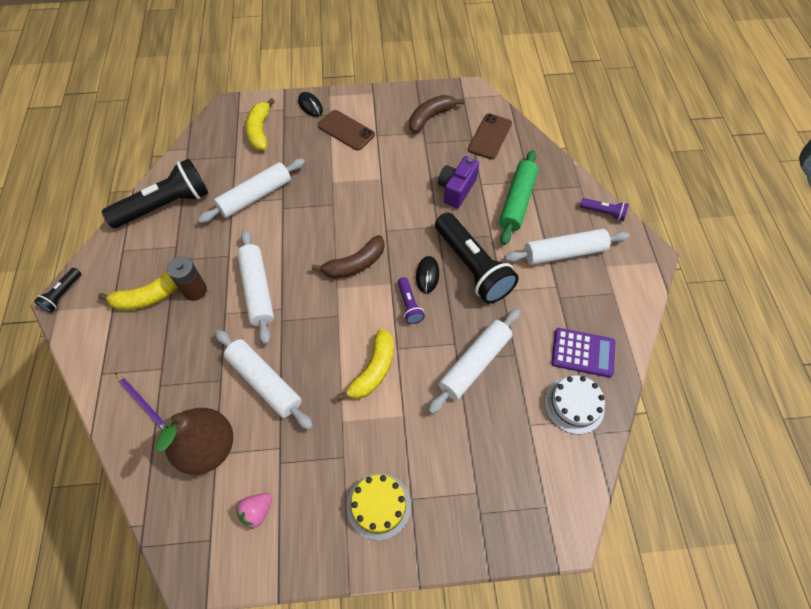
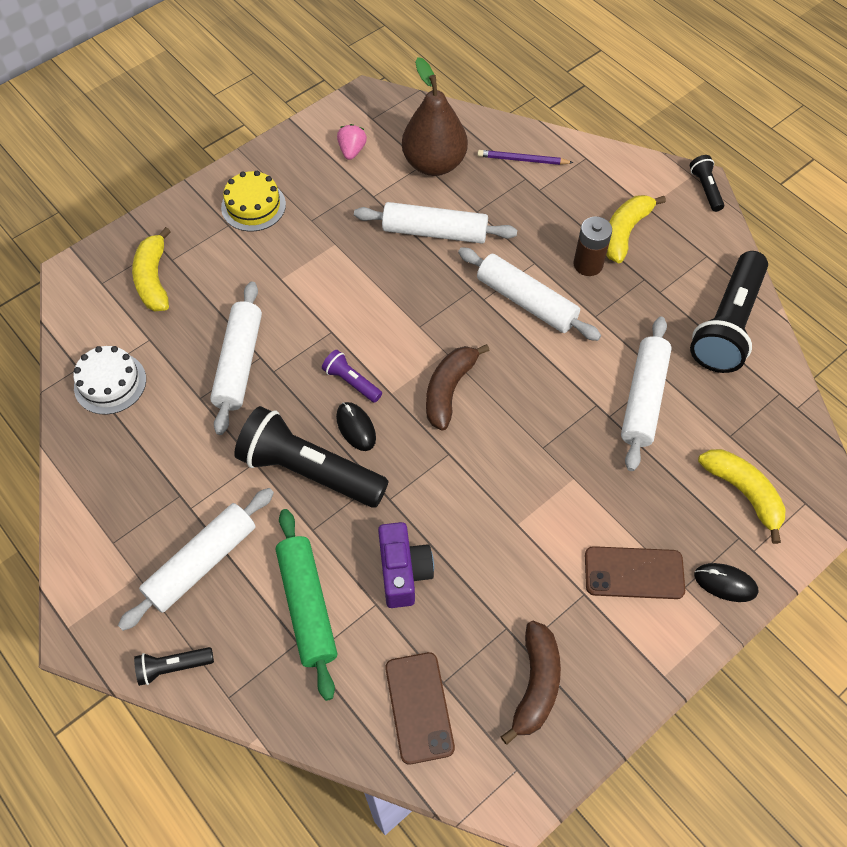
camera: 145 degrees right, 0 degrees up
yellow banana [337,329,393,401] -> yellow banana moved to [132,227,171,311]
purple calculator [551,328,615,378] -> none
purple flashlight [580,198,629,221] -> black flashlight [134,647,214,686]

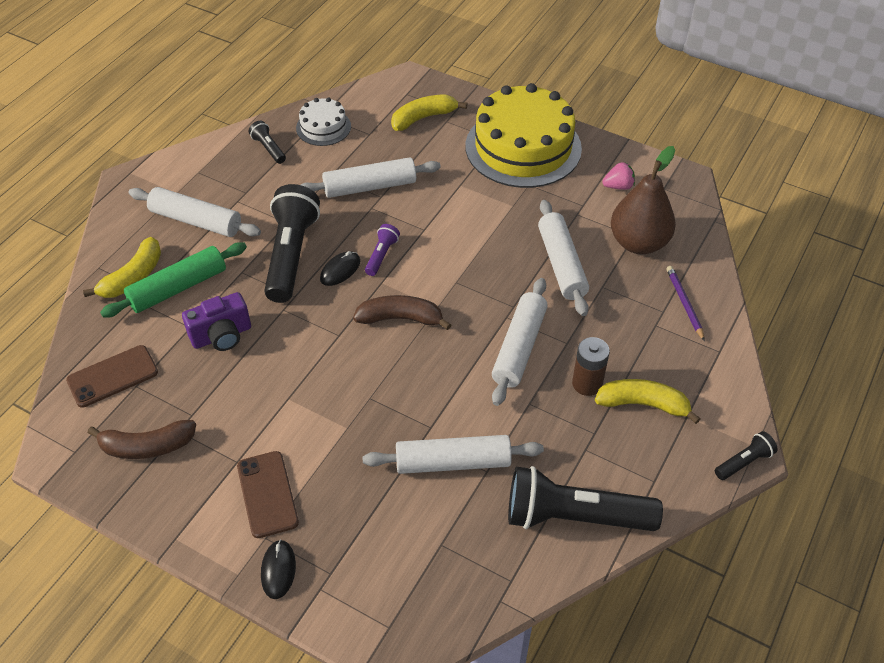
camera: 70 degrees right, 10 degrees down
black flashlight [134,647,214,686] -> black flashlight moved to [249,121,286,164]
yellow cake [221,171,286,232] -> yellow cake [466,83,582,188], size x2.07
yellow banana [698,449,786,544] -> yellow banana moved to [83,237,161,298]

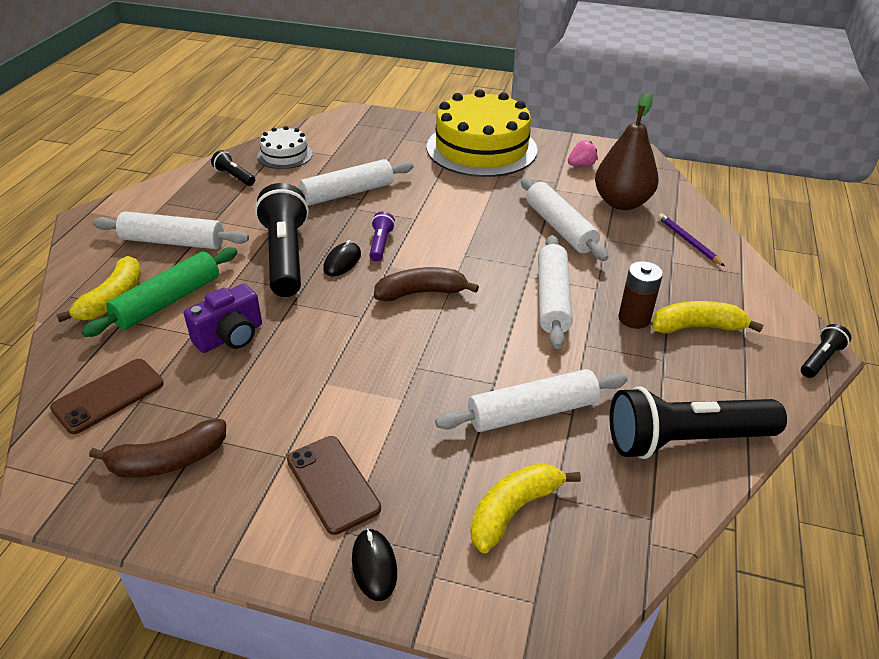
camera: 15 degrees left, 10 degrees down
yellow banana [391,94,467,131] -> yellow banana moved to [470,463,581,553]

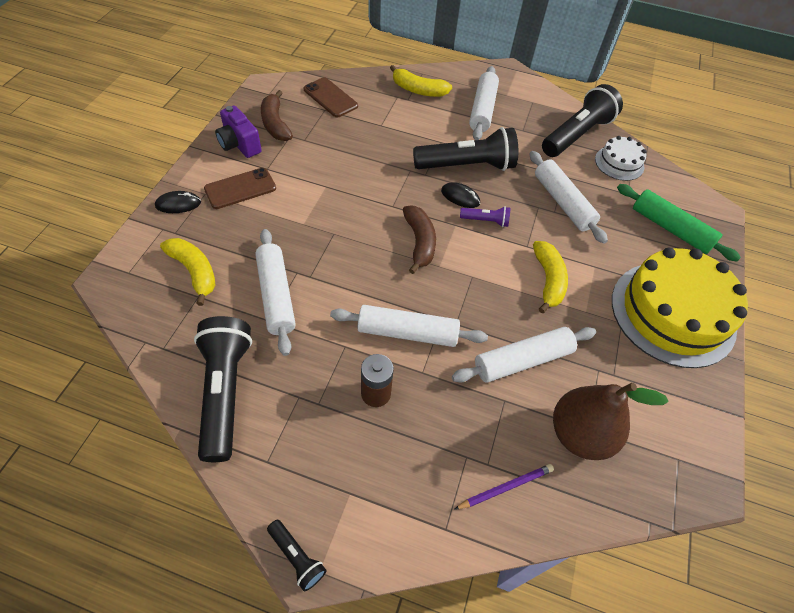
camera: 90 degrees right, 15 degrees up
green rolling pin [82,247,237,337] -> green rolling pin moved to [617,184,741,261]
purple camera [184,284,262,353] -> purple camera moved to [215,106,262,158]
black flashlight [211,150,255,186] -> black flashlight [542,84,623,157], size x2.18
pink strawberry [568,140,598,167] -> none
yellow banana [652,301,763,334] -> yellow banana moved to [533,241,568,313]

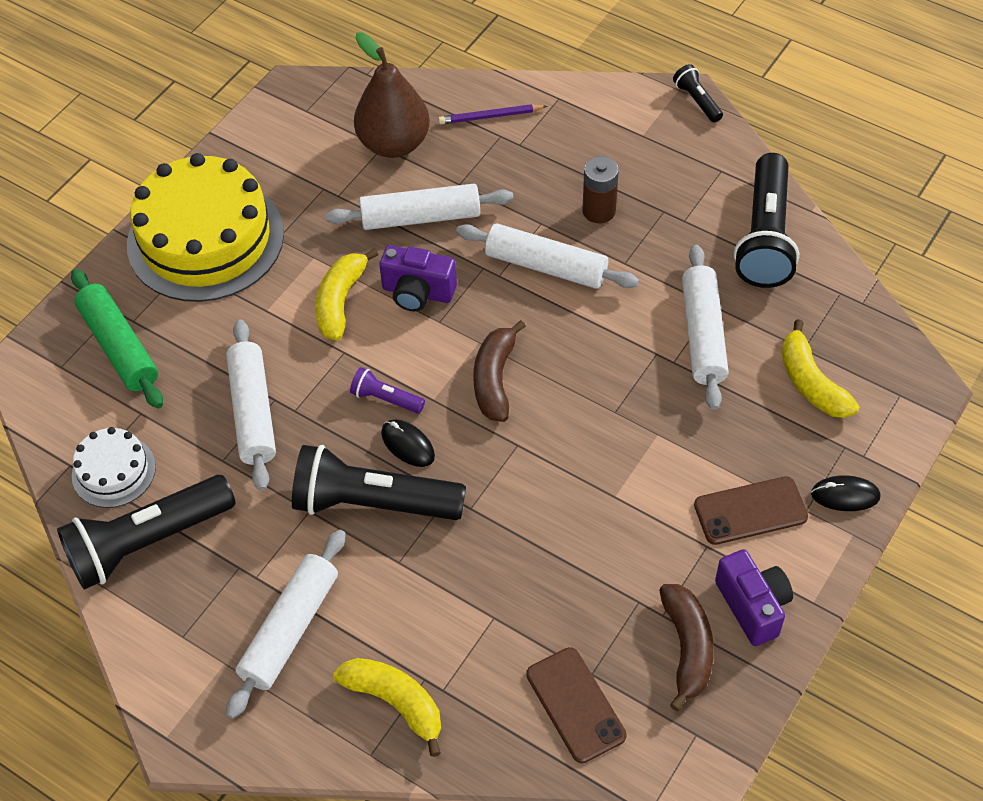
camera: 160 degrees left, 0 degrees up
none -> purple camera [379,245,457,311]

